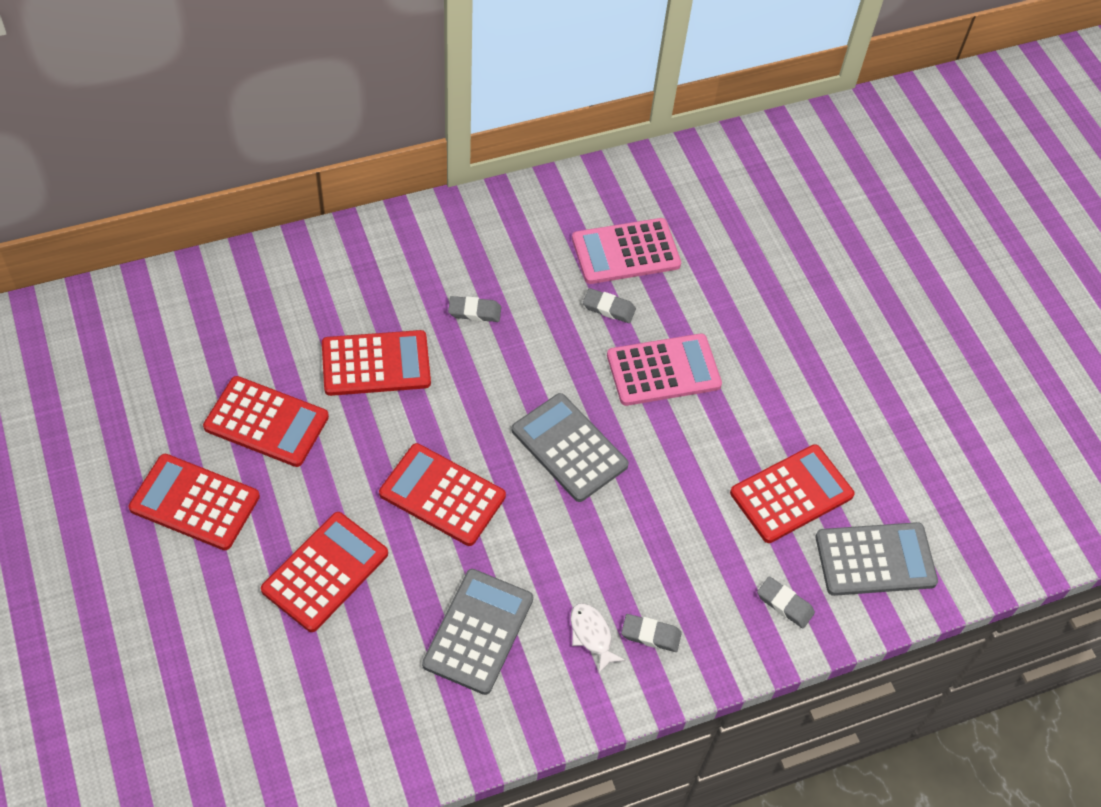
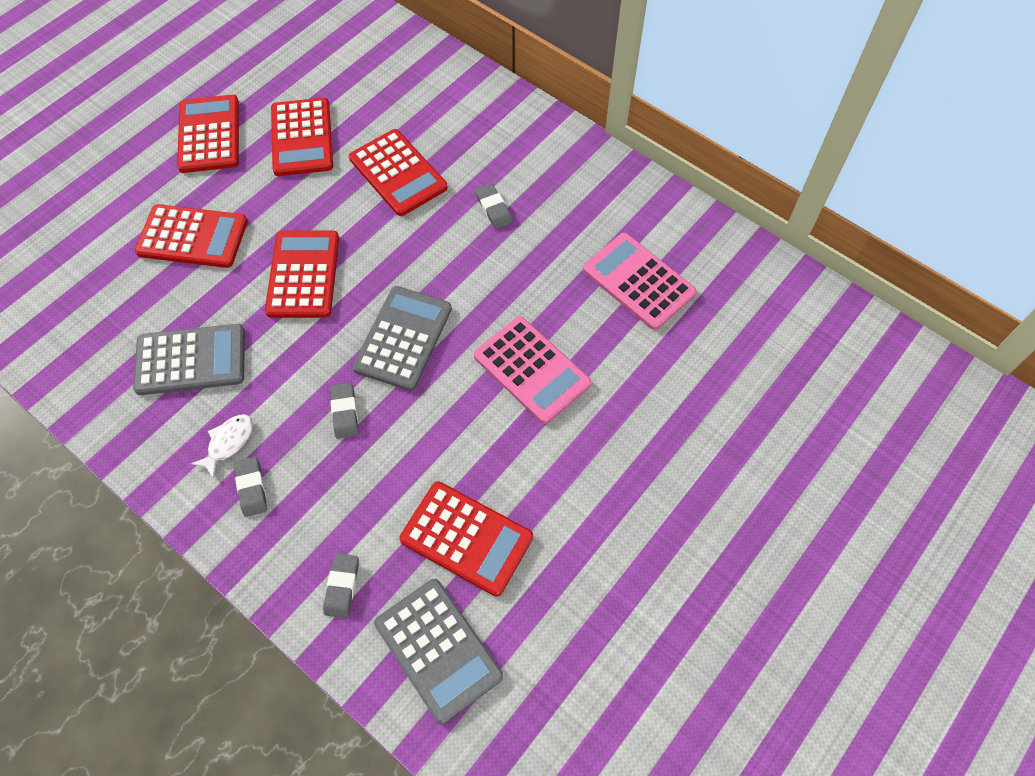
camera: 65 degrees right, 5 degrees up
grey eraser [583,288,636,323] -> grey eraser moved to [330,383,358,439]

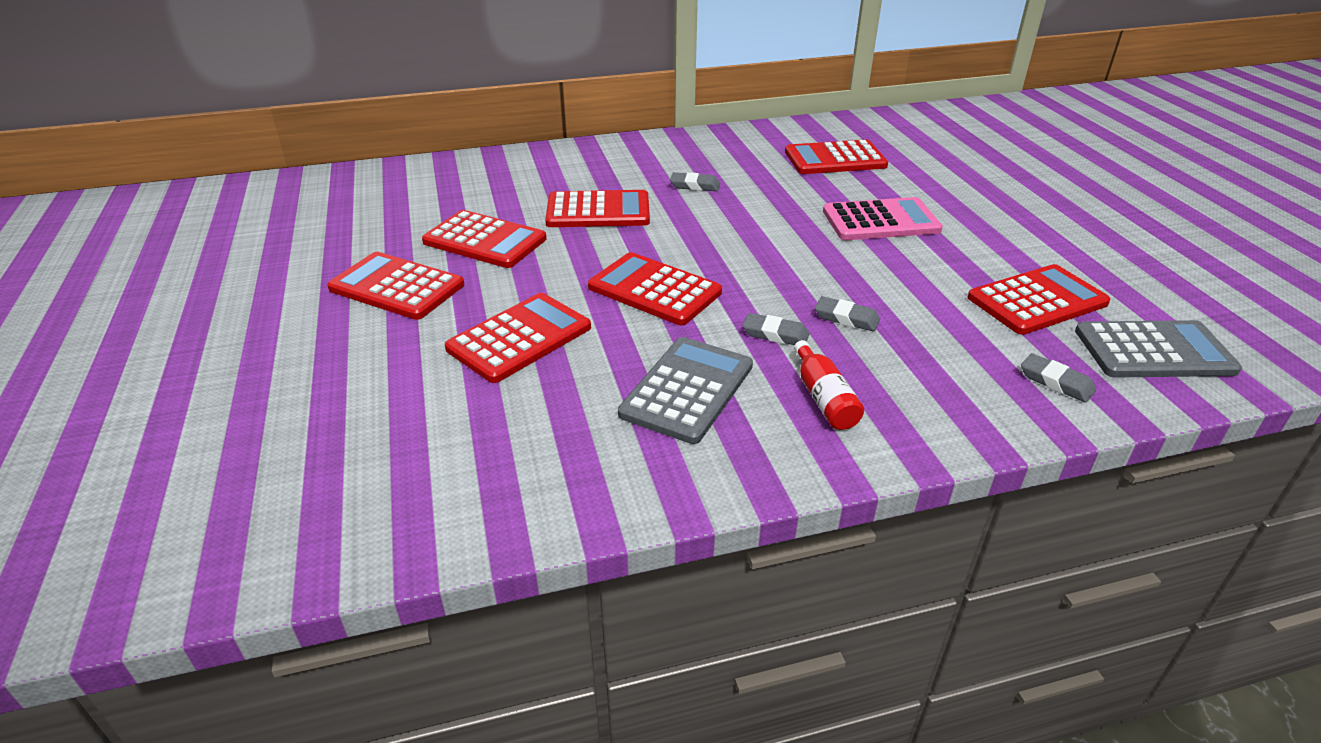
camera: 55 degrees left, 25 degrees down
white fish [191,414,253,479] -> red bottle [794,340,864,430]
grey eraser [234,457,267,517] -> grey eraser moved to [743,313,809,345]
grey calculator [353,286,452,391] -> none
pink calculator [583,233,697,330] -> red calculator [785,140,888,174]

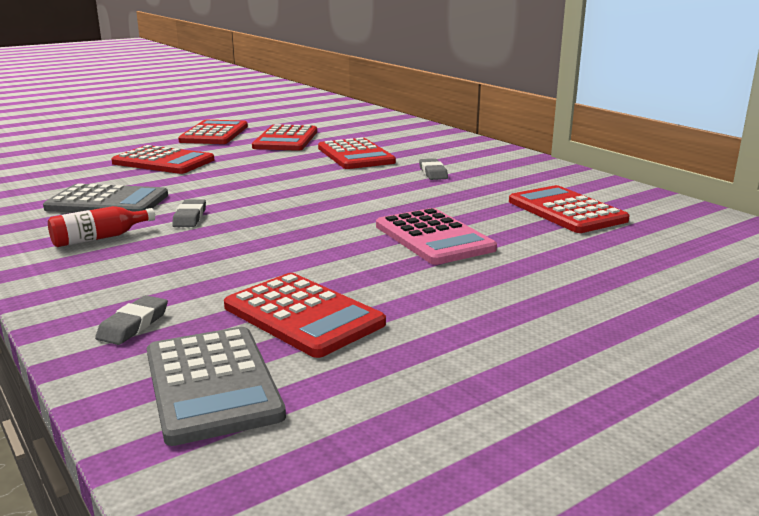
camera: 70 degrees right, 15 degrees down
red calculator [588,252,722,325] -> none
grey eraser [815,296,880,332] -> none

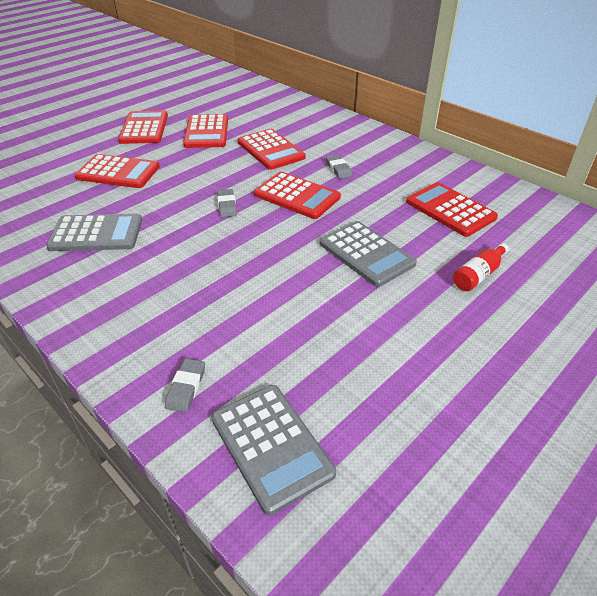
camera: 10 degrees left, 20 degrees up
red bottle [48,206,155,247] -> red bottle moved to [453,243,509,291]
grey eraser [172,199,206,227] -> grey eraser moved to [217,189,237,218]
red calculator [224,273,386,358] -> red calculator moved to [254,172,341,219]
pink calculator [376,208,497,265] -> grey calculator [320,221,417,287]

